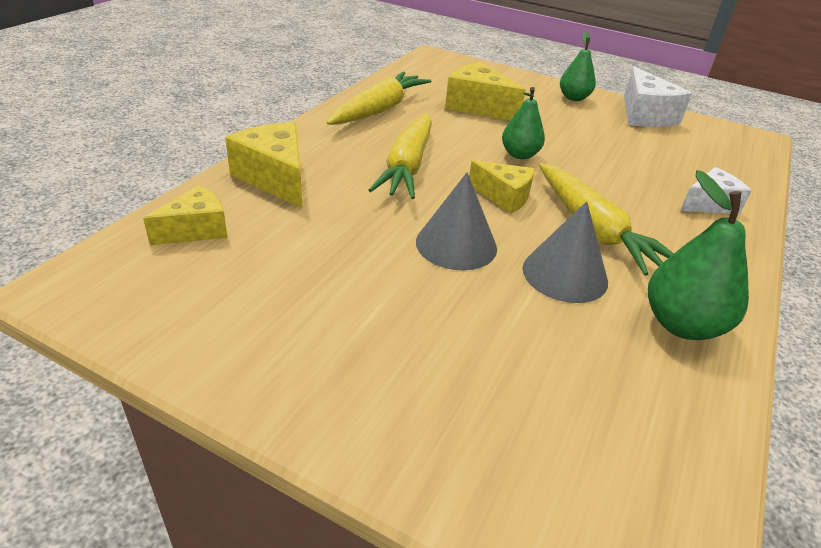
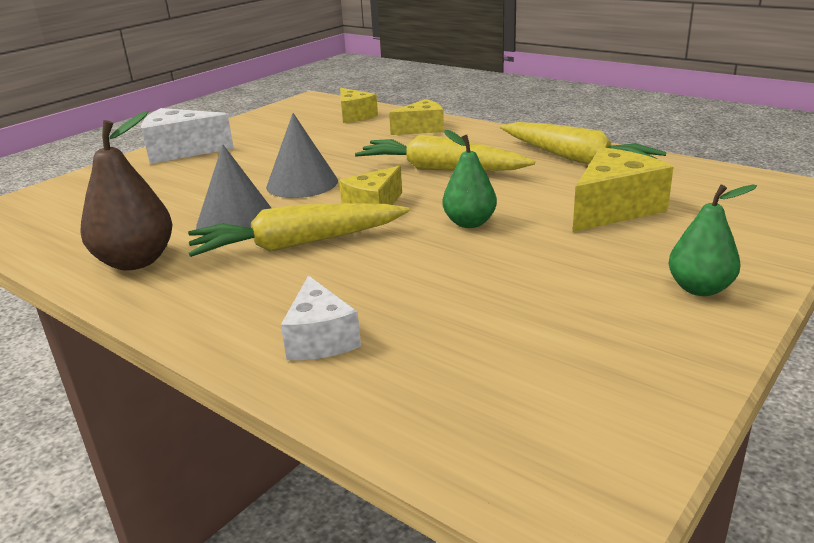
camera: 105 degrees right, 10 degrees down
yellow cheese [225,122,302,208] -> yellow cheese [389,99,444,135], size x0.66
white cheese [624,67,692,127] -> white cheese moved to [141,108,234,164]
green pear [648,170,749,340] -> brown pear [81,111,173,270]

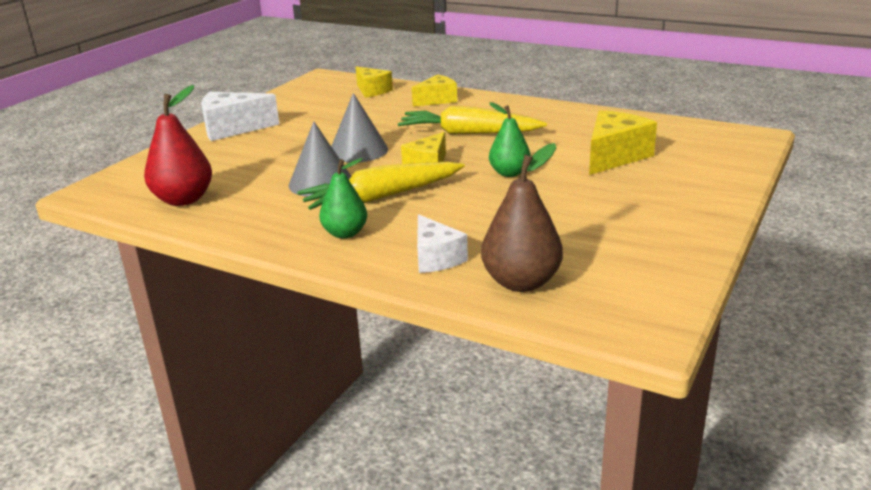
camera: 10 degrees left, 0 degrees up
brown pear [81,111,173,270] -> brown pear moved to [481,143,563,292]
yellow carrot [500,122,667,165] -> none
green pear [669,185,757,296] -> green pear moved to [319,158,367,239]
none -> red pear [144,85,212,206]

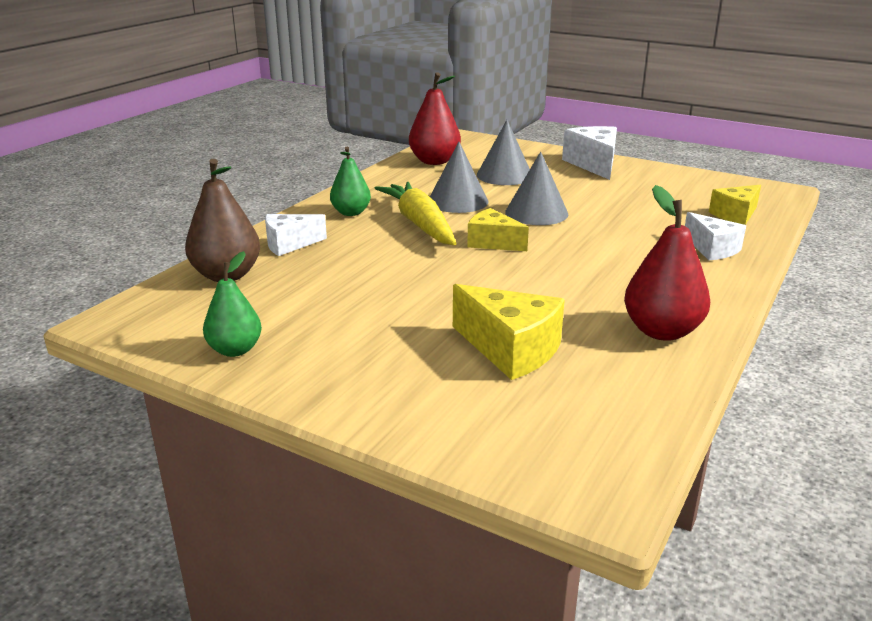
camera: 90 degrees right, 0 degrees up
yellow carrot [398,106,547,134] -> none
yellow cheese [412,74,457,107] -> white cheese [685,212,746,260]
green pear [489,102,531,177] -> green pear moved to [203,251,262,357]
none -> grey cone [477,120,530,185]
none -> red pear [624,185,710,341]

